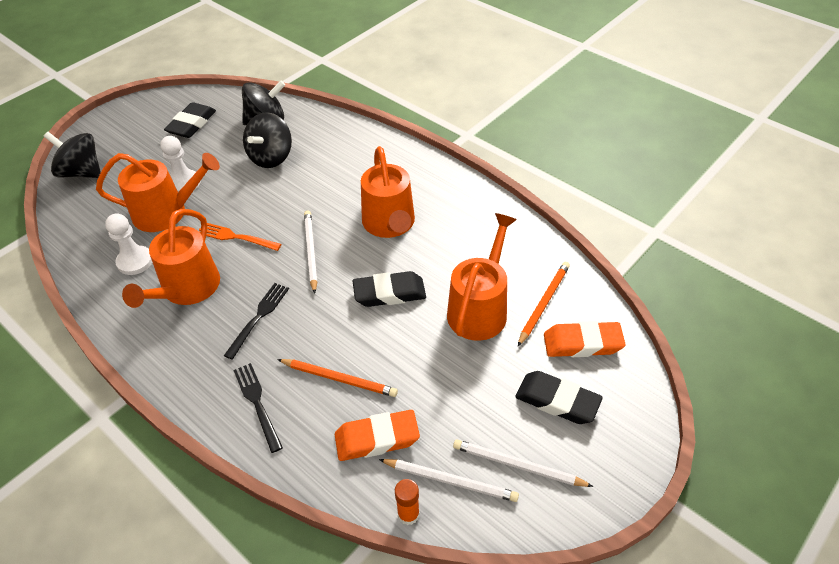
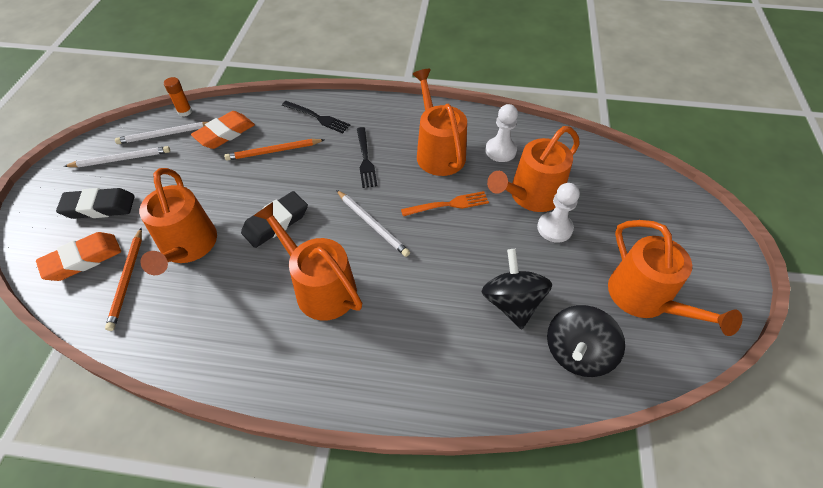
camera: 145 degrees right, 5 degrees up
black spinning top [44,132,101,178] -> none
black eraser [164,102,216,138] -> orange watering can [608,220,742,336]

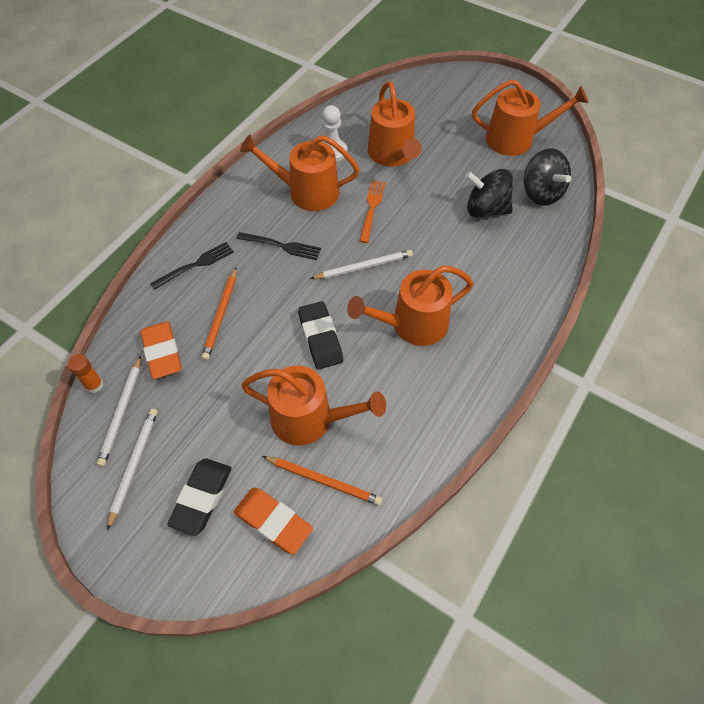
camera: 65 degrees left, 5 degrees up
orange eraser [36,232,121,281] -> orange eraser turned 45 degrees counterclockwise [233,488,313,555]
white pawn [537,183,580,243] -> none

